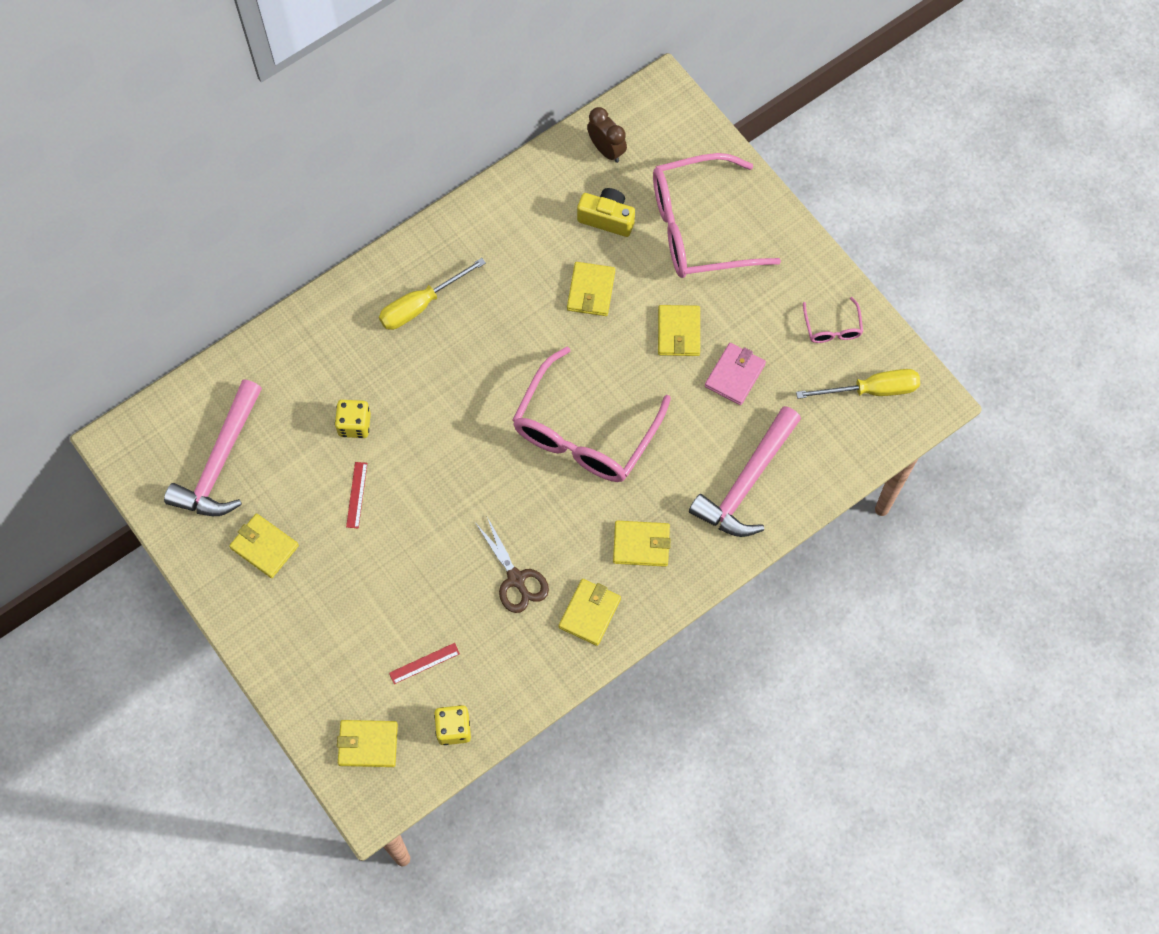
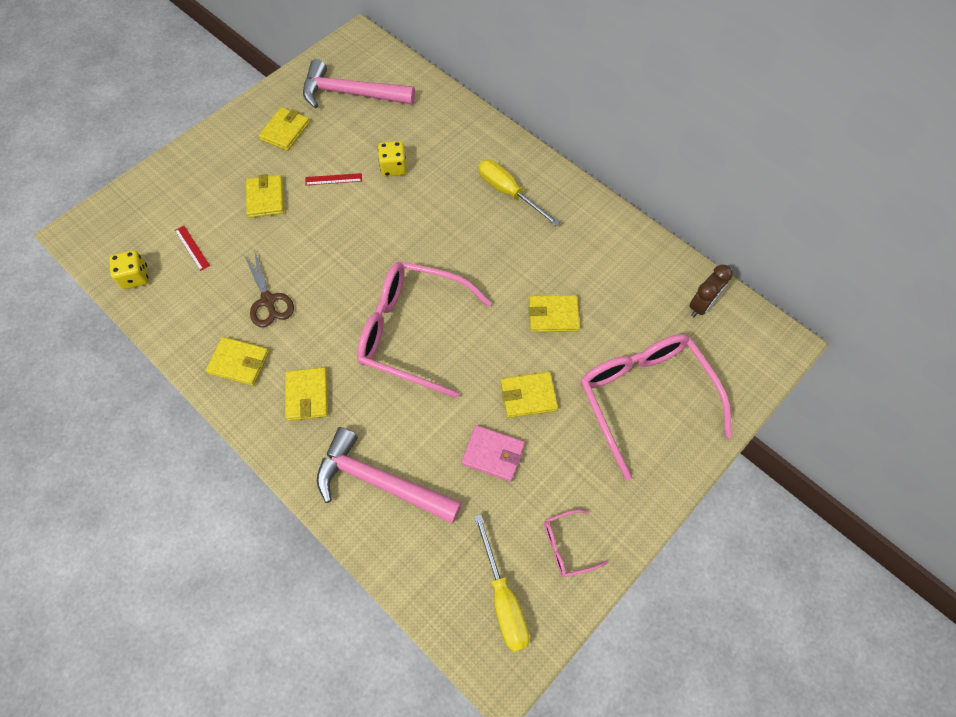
camera: 80 degrees right, 5 degrees down
yellow wallet [337,720,398,767] -> yellow wallet moved to [246,174,284,218]
brown scissors [476,517,549,613] -> brown scissors turned 75 degrees counterclockwise [244,250,294,327]
yellow camera [577,188,635,237] -> none

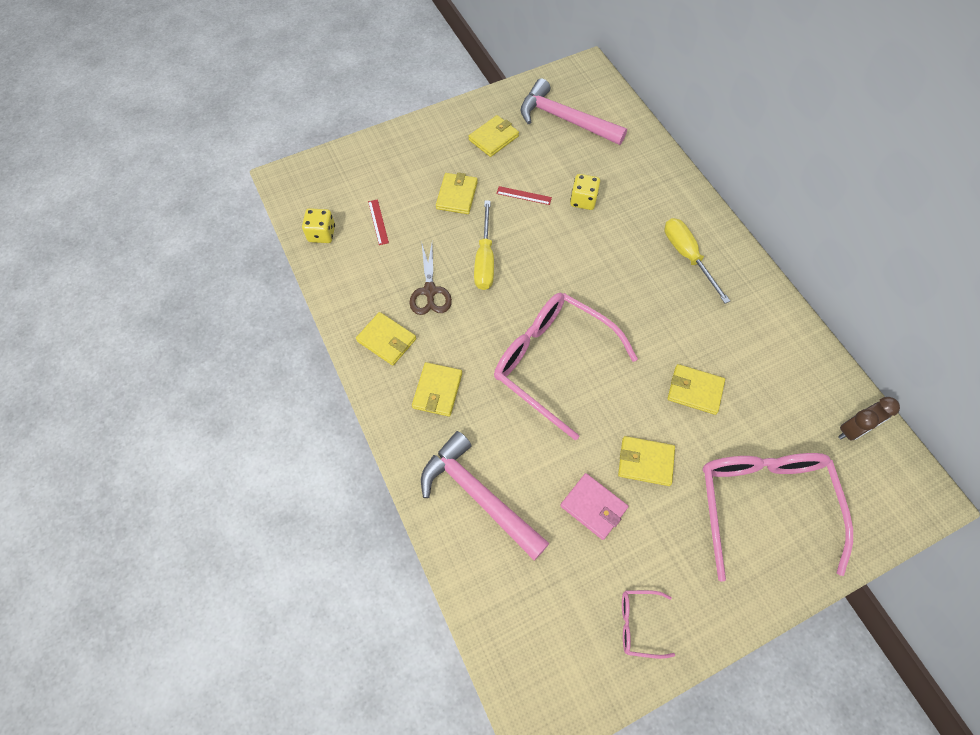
camera: 20 degrees right, 0 degrees up
yellow screwdriver [474,514,530,652] -> yellow screwdriver moved to [474,201,494,290]

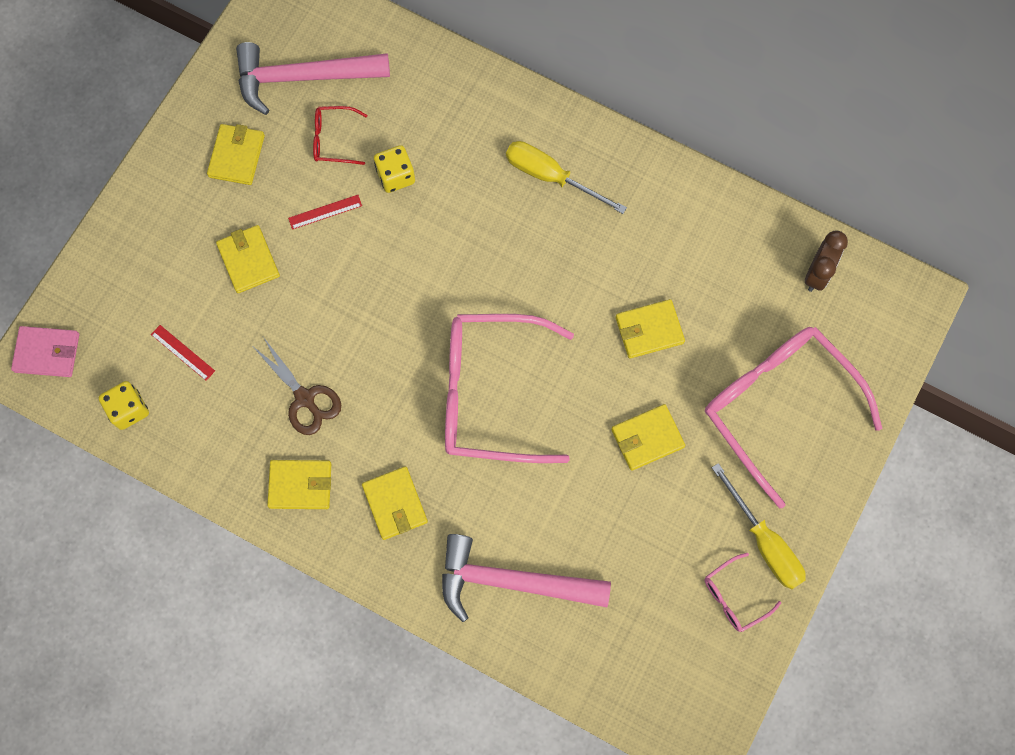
camera: 35 degrees left, 10 degrees up
yellow screwdriver [474,201,494,290] -> yellow screwdriver moved to [712,463,806,589]
pink wallet [560,473,628,540] -> pink wallet moved to [11,326,79,377]
none -> red glasses [313,106,367,165]

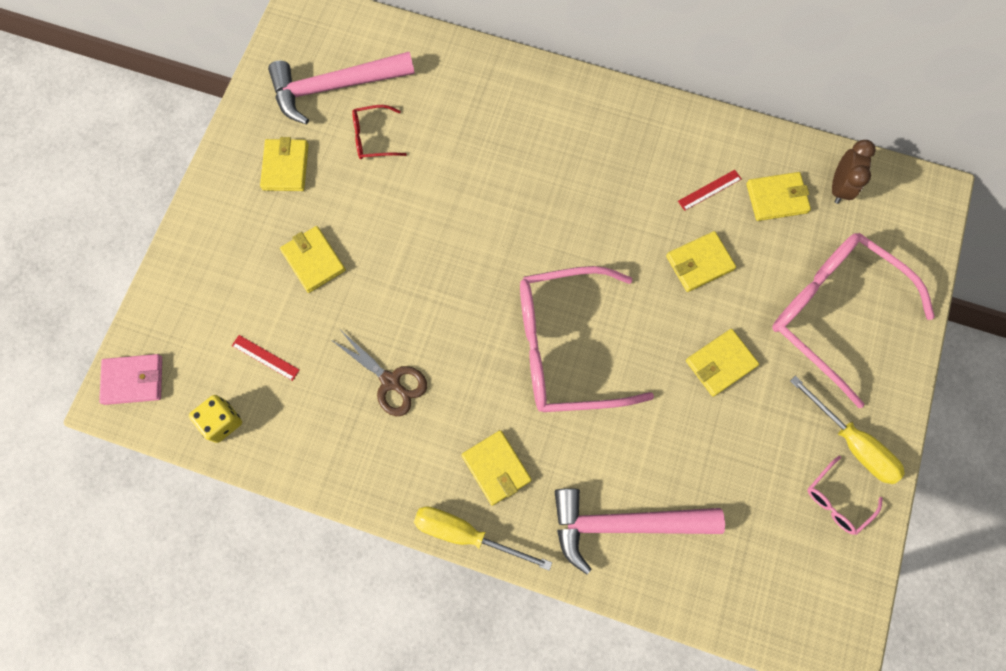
camera: 10 degrees left, 0 degrees up
yellow wallet [267,460,331,509] -> yellow wallet moved to [746,172,811,221]
red ruler [288,195,362,230] -> red ruler moved to [678,170,741,211]
yellow dice [374,145,415,193] -> none
yellow screwdriver [506,141,627,214] -> yellow screwdriver moved to [414,506,552,571]

